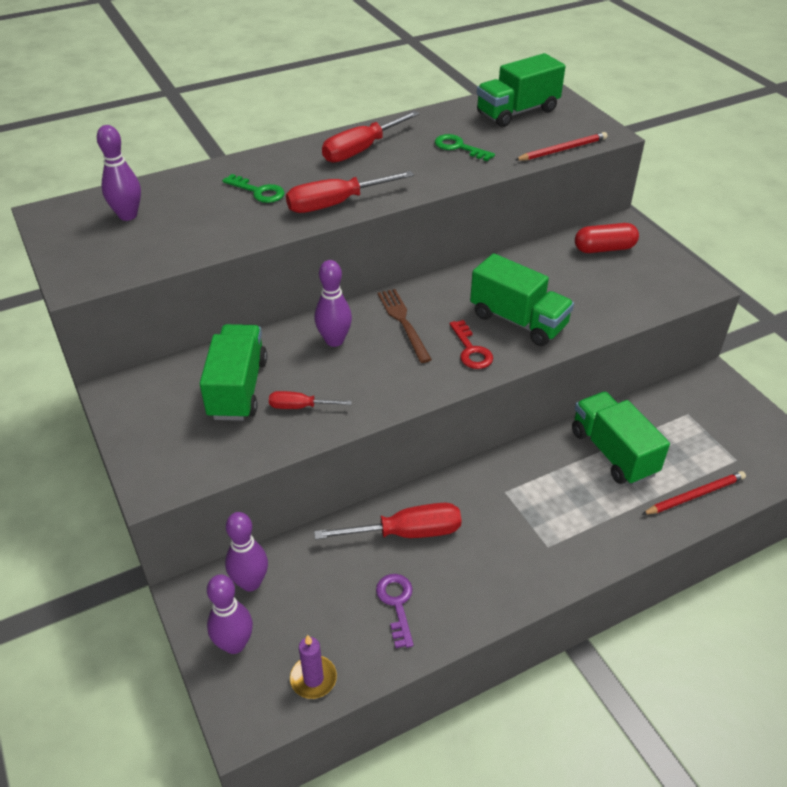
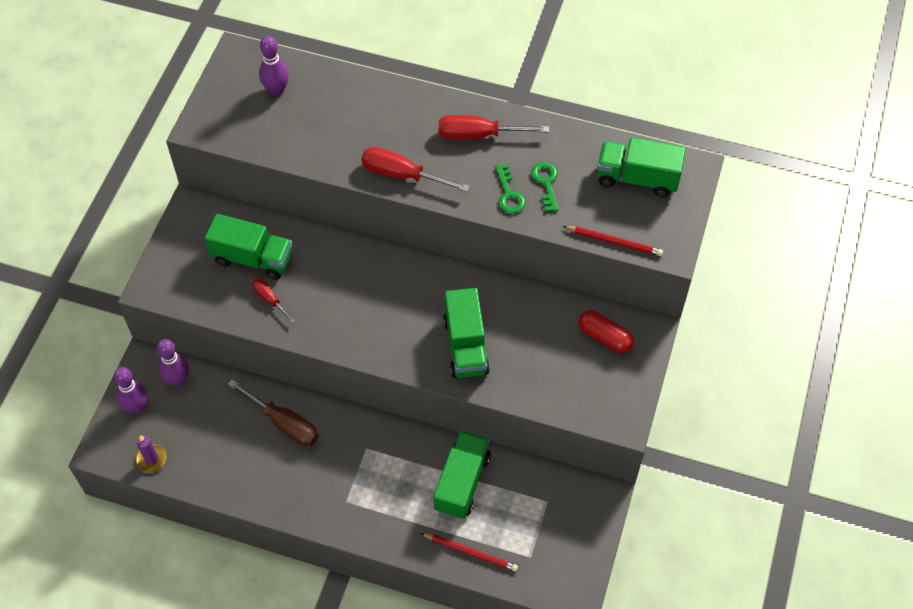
camera: 45 degrees right, 15 degrees up
green truck [200,324,267,421] -> green truck turned 60 degrees clockwise [205,214,293,280]
green key [222,174,285,203] -> green key moved to [495,164,525,214]
red screwdriver [314,503,462,540] -> brown screwdriver [228,379,318,446]
purple bowling pin [315,260,352,347] -> none
purple key [376,574,414,648] -> none
brown fork [378,289,432,363] -> none
red key [450,320,493,369] -> none

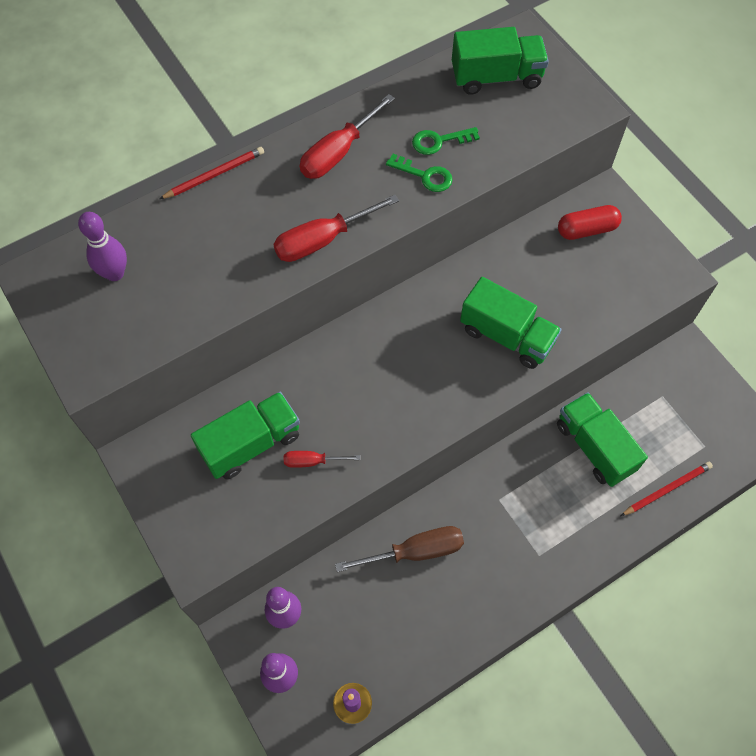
camera: 50 degrees left, 5 degrees up
green key [531,162,559,212] -> green key turned 45 degrees counterclockwise [412,127,480,155]
red pencil [563,226,663,256] -> red pencil moved to [159,147,264,199]
green truck [597,137,686,197] -> green truck turned 150 degrees counterclockwise [452,27,549,95]

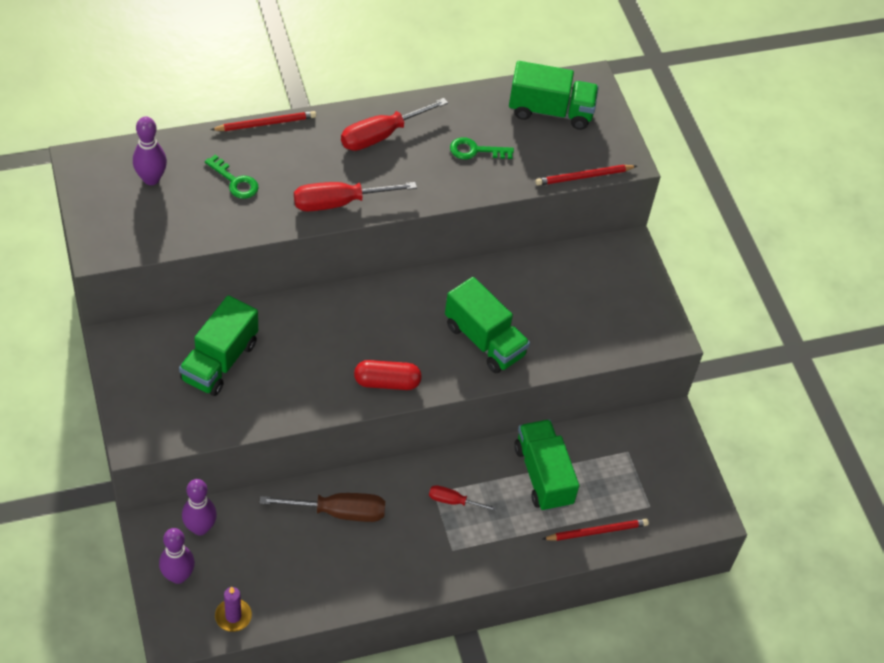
camera: 10 degrees right, 10 degrees down
green truck [191,392,300,479] -> green truck turned 135 degrees clockwise [179,295,258,396]
red screwdriver [284,451,360,468] -> red screwdriver moved to [429,485,497,511]
green key [386,154,453,192] -> green key moved to [205,155,259,199]
red capsule [558,205,622,240] -> red capsule moved to [354,360,422,390]
none -> red pencil [535,165,637,186]

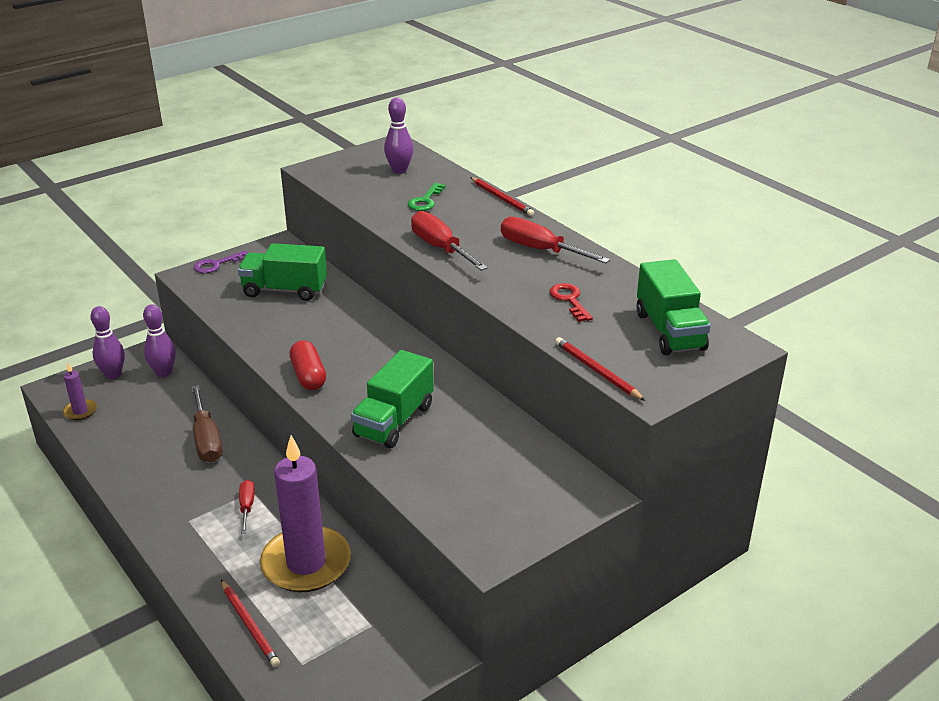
camera: 75 degrees right, 20 degrees down
green key [450,137,514,159] -> red key [550,283,593,322]
green truck [514,419,579,511] -> purple candle [260,435,351,592]
none -> purple key [194,250,248,273]

